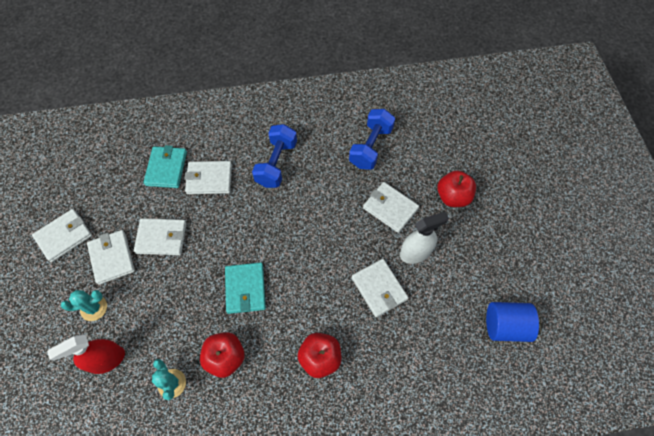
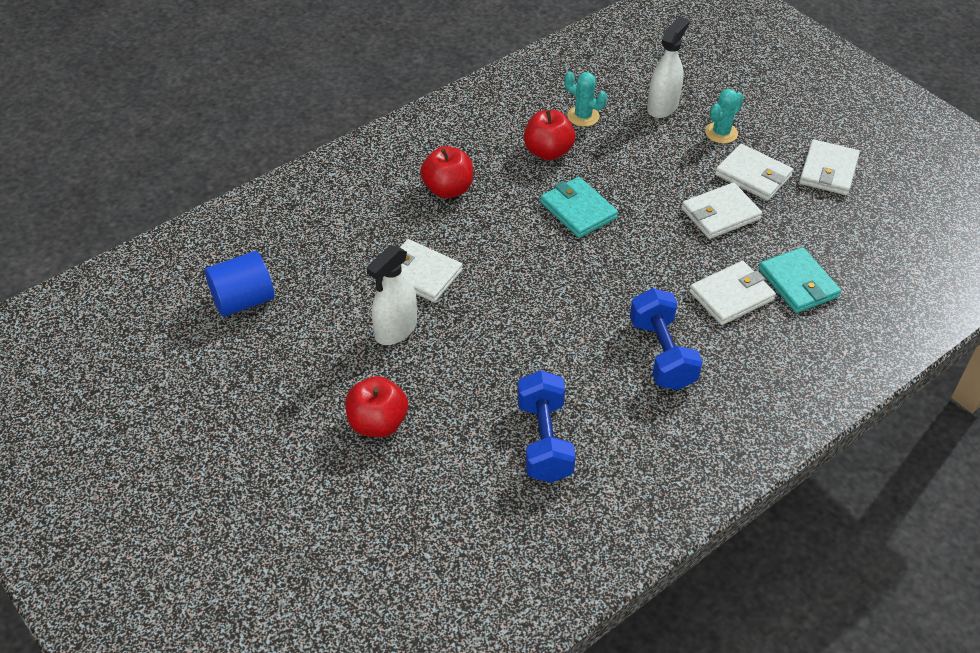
camera: 150 degrees right, 15 degrees down
red spray bottle [47,334,125,374] -> white spray bottle [647,16,689,118]
white wallet [363,182,419,233] -> none

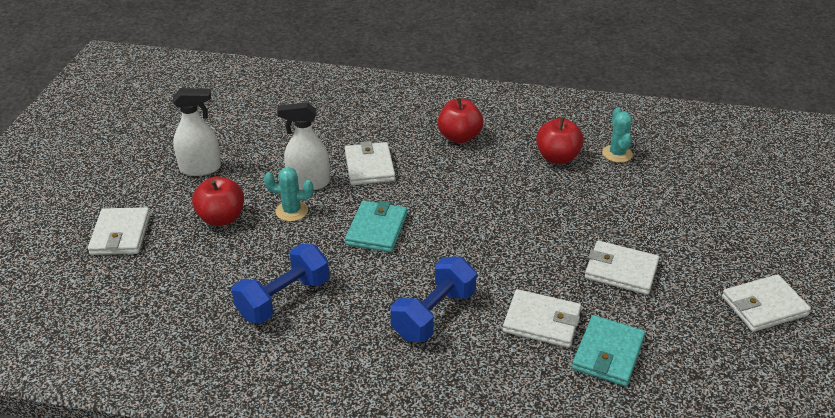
camera: 50 degrees right, 10 degrees down
blue cylinder [205,251,274,317] -> none
turquoise wallet [540,177,618,238] -> turquoise wallet moved to [345,200,407,252]
white spray bottle [647,16,689,118] -> white spray bottle moved to [173,88,221,176]
turquoise cactus [705,89,744,144] -> turquoise cactus moved to [264,167,313,221]
white wallet [715,144,793,201] -> white wallet moved to [88,207,150,255]

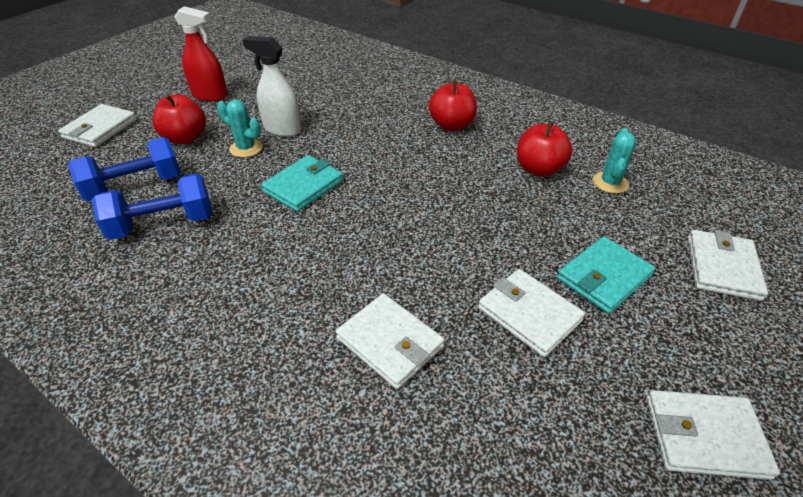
camera: 25 degrees right, 5 degrees up
white spray bottle [173,88,221,176] -> red spray bottle [174,6,227,101]
white wallet [345,141,395,185] -> white wallet moved to [688,230,768,301]
blue dumbbell [391,257,477,342] -> blue dumbbell moved to [68,137,181,201]
turquoise wallet [572,315,645,386] -> turquoise wallet moved to [557,236,655,314]

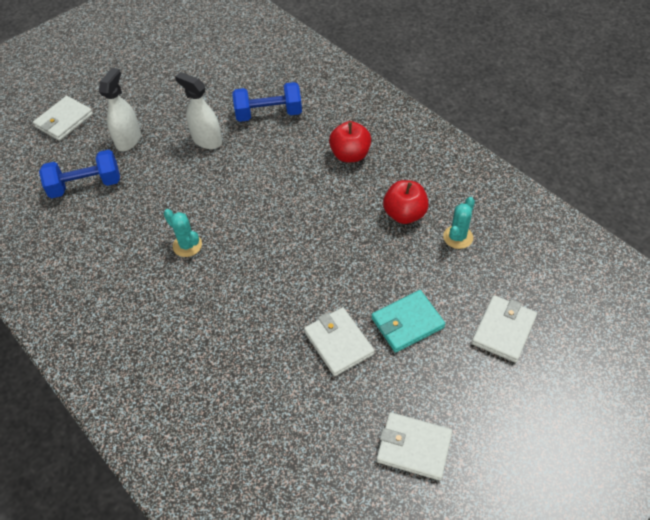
camera: 15 degrees right, 10 degrees up
blue dumbbell [92,173,212,240] -> blue dumbbell moved to [232,82,302,122]
red apple [153,94,206,144] -> white spray bottle [99,68,141,151]
red spray bottle [174,6,227,101] -> none
turquoise cactus [217,99,263,158] -> turquoise cactus moved to [164,209,202,257]
turquoise wallet [261,155,343,212] -> none
white wallet [336,293,445,389] -> none

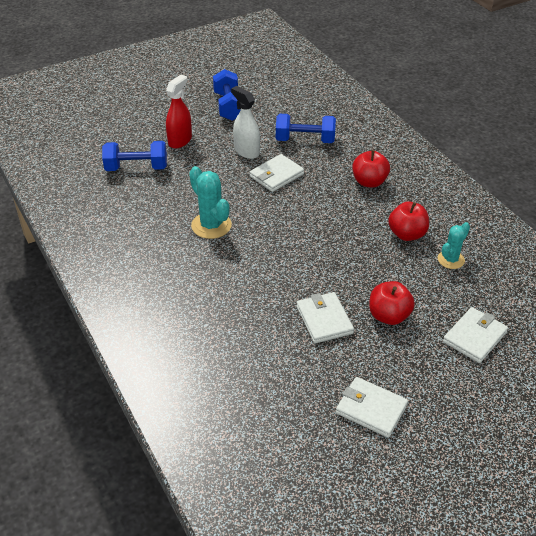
camera: 10 degrees right, 10 degrees down
white wallet [33,96,93,141] -> white wallet moved to [250,154,304,192]
white spray bottle [99,68,141,151] -> red spray bottle [166,75,192,148]
turquoise cactus [164,209,202,257] -> turquoise cactus [189,166,232,239], size x1.56
turquoise wallet [371,290,445,353] -> red apple [369,281,415,325]
none -> blue dumbbell [213,69,241,121]

